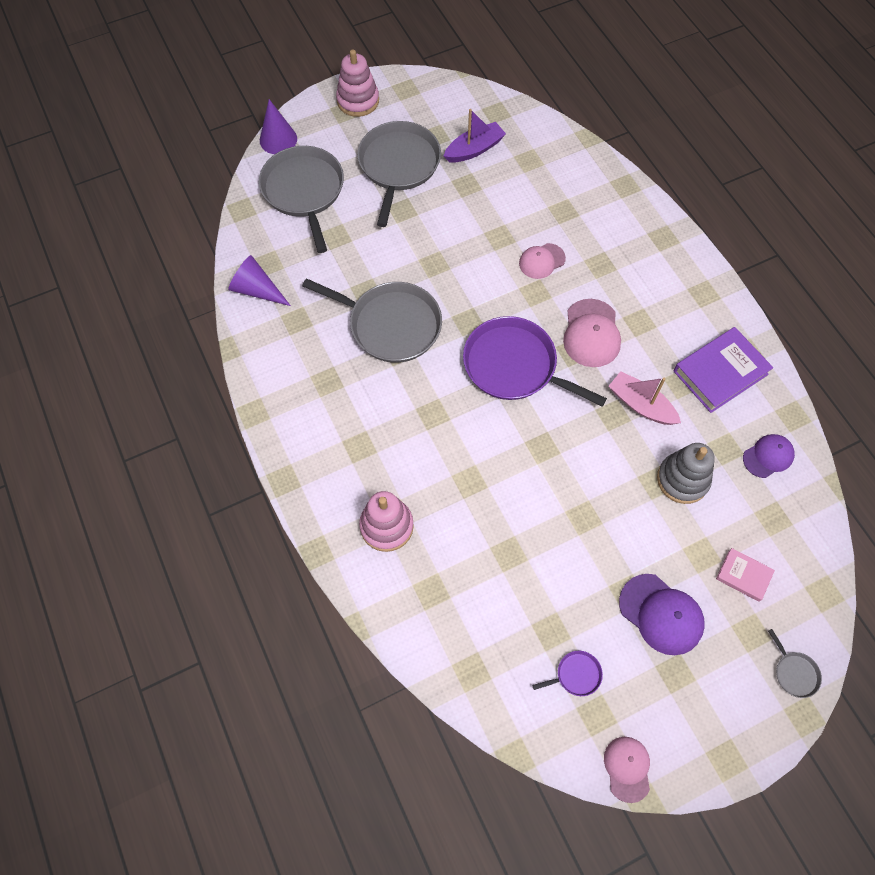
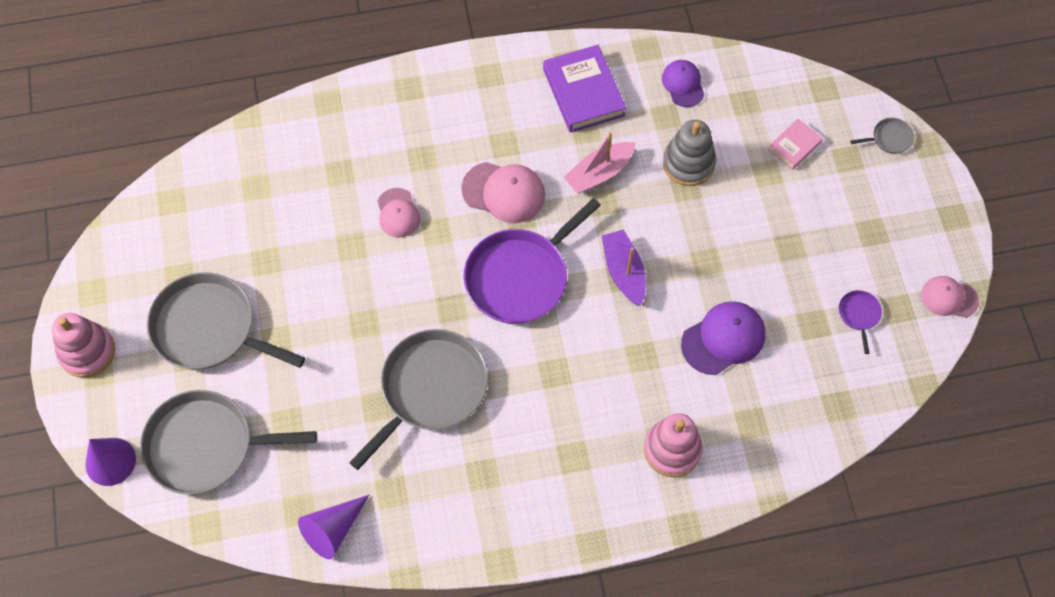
camera: 75 degrees left, 0 degrees up
purple boat [444,109,506,163] -> purple boat moved to [602,229,646,306]
purple cap [619,574,705,655] -> purple cap moved to [681,301,765,375]

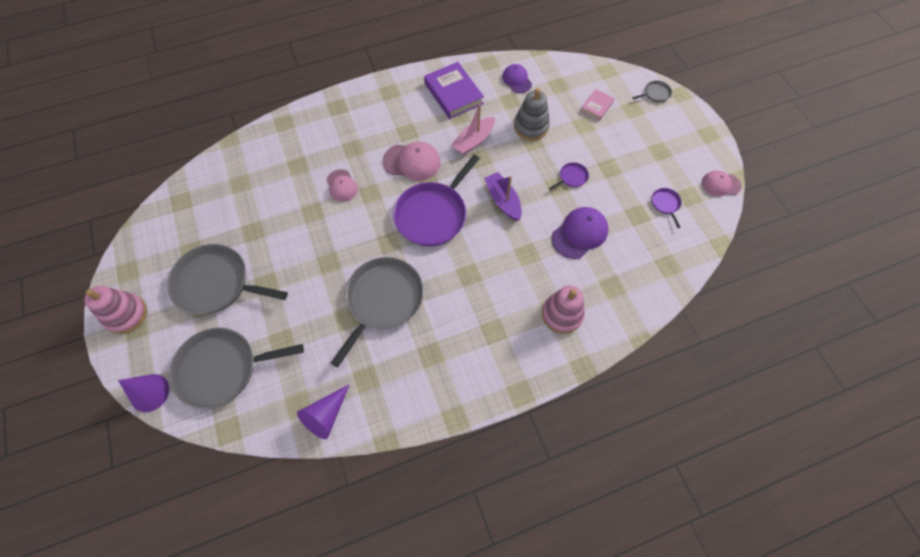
camera: 10 degrees left, 0 degrees up
none -> purple pan [549,162,589,190]

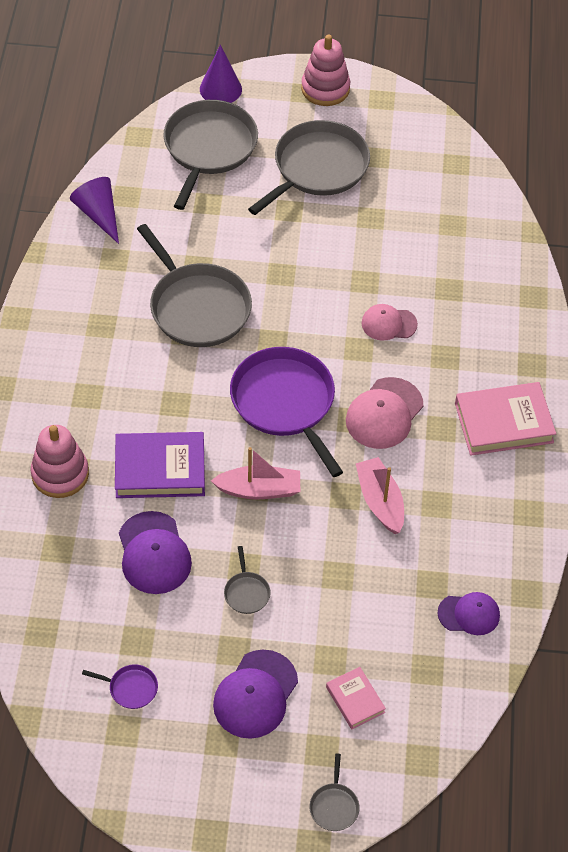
camera: 115 degrees right, 10 degrees down
purple book [424,62,484,119] -> purple book moved to [115,432,205,498]
purple boat [484,172,522,221] -> pink boat [211,447,300,500]
grey stacking toy [514,88,550,141] -> none
purple pan [549,162,589,190] -> grey pan [224,546,271,614]
pink cap [702,170,741,197] -> none
none -> purple cap [213,650,298,739]
none -> pink book [455,382,556,456]

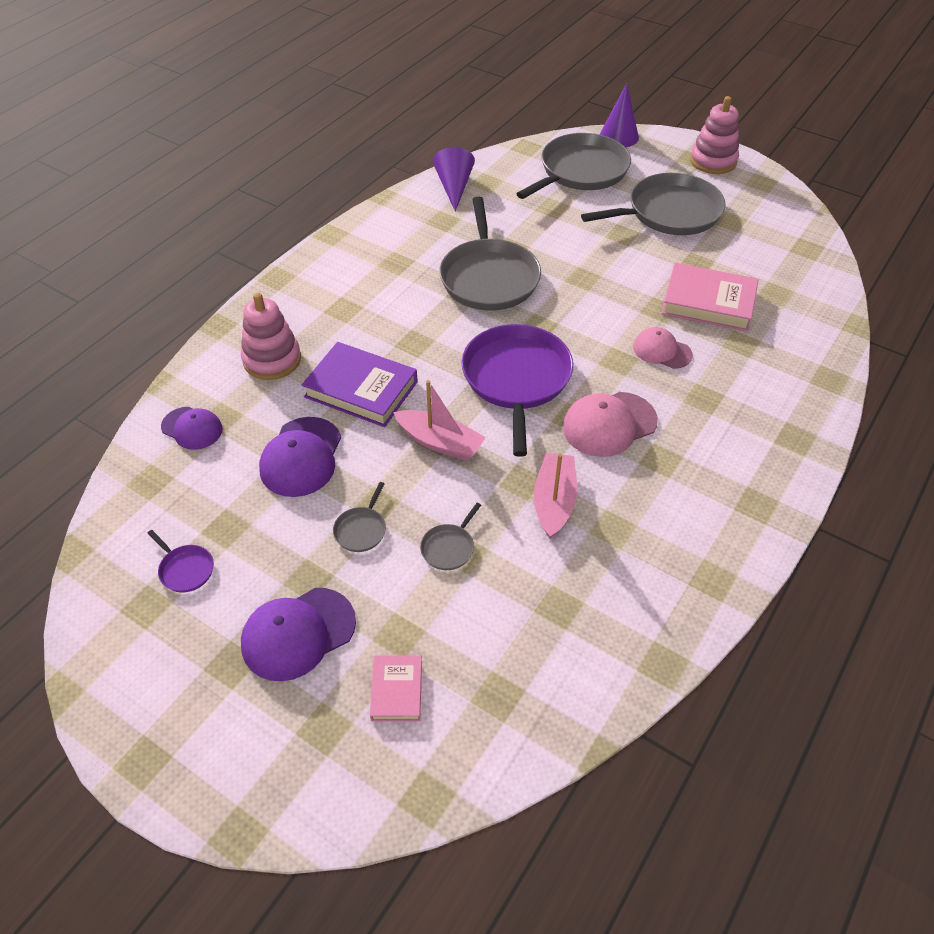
camera: 30 degrees right, 5 degrees down
grey pan [310,754,360,831] -> grey pan moved to [420,503,481,570]
purple cap [438,592,500,635] -> purple cap moved to [161,407,223,450]
pink book [455,382,556,456] -> pink book moved to [661,263,759,332]

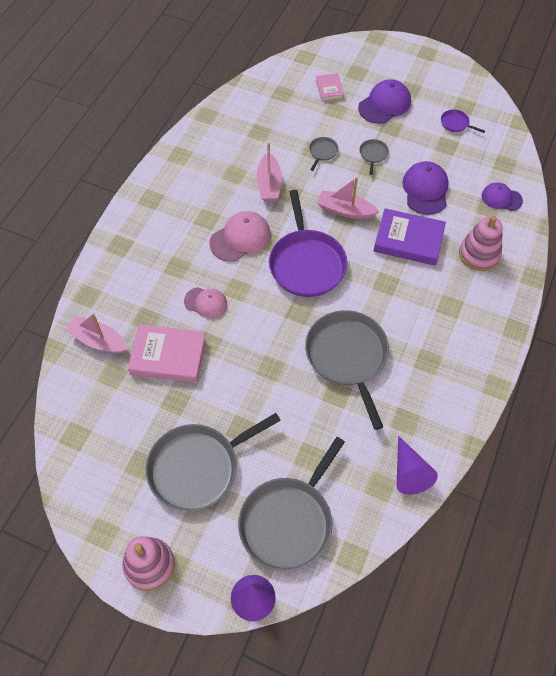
camera: 170 degrees right, 10 degrees up
none -> pink boat [65,313,128,353]

